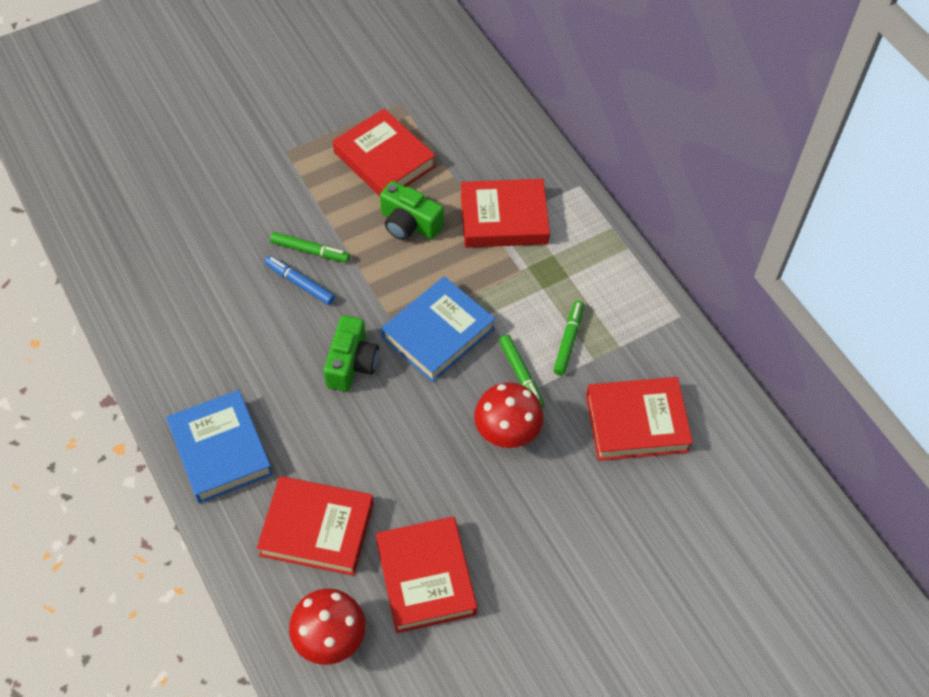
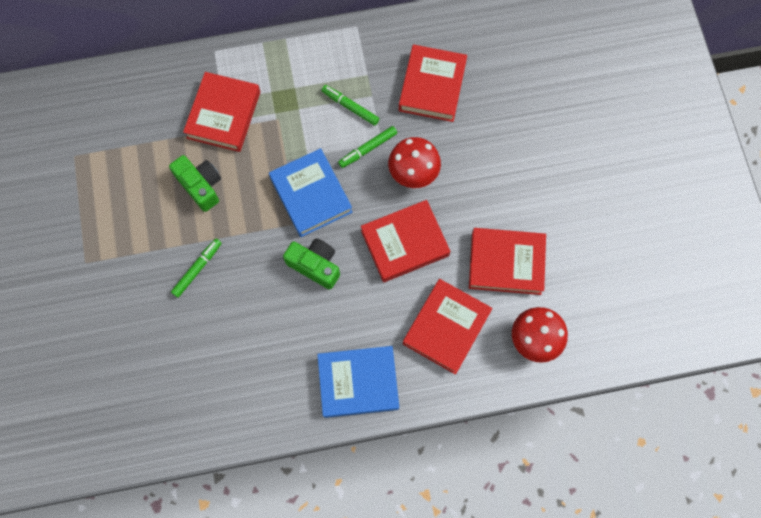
camera: 70 degrees left, 15 degrees up
blue marker [265,256,335,305] -> none
red book [333,109,436,196] -> red book moved to [361,200,450,282]
green camera [380,181,444,240] -> green camera turned 90 degrees counterclockwise [169,155,221,212]
green marker [499,335,544,408] -> green marker turned 150 degrees clockwise [338,126,397,168]

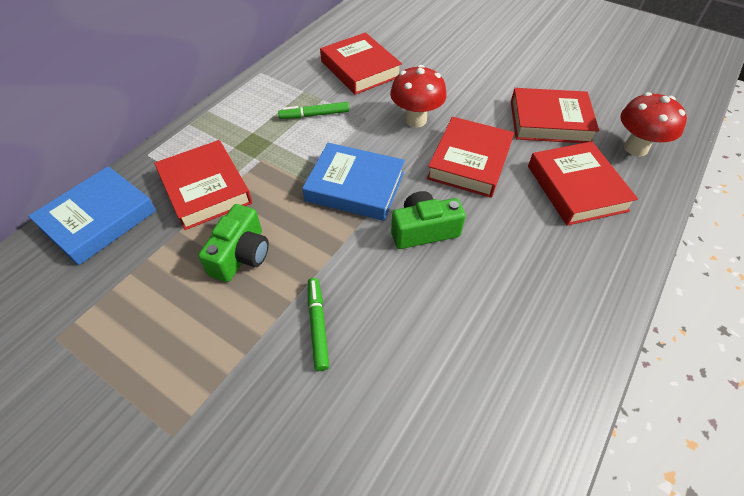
camera: 45 degrees left, 20 degrees down
green camera [169,155,221,212] -> green camera turned 105 degrees clockwise [198,204,269,282]
blue book [317,346,399,418] -> blue book moved to [28,166,156,266]
green marker [338,126,397,168] -> none
red book [469,228,546,295] -> red book turned 45 degrees clockwise [511,88,599,143]

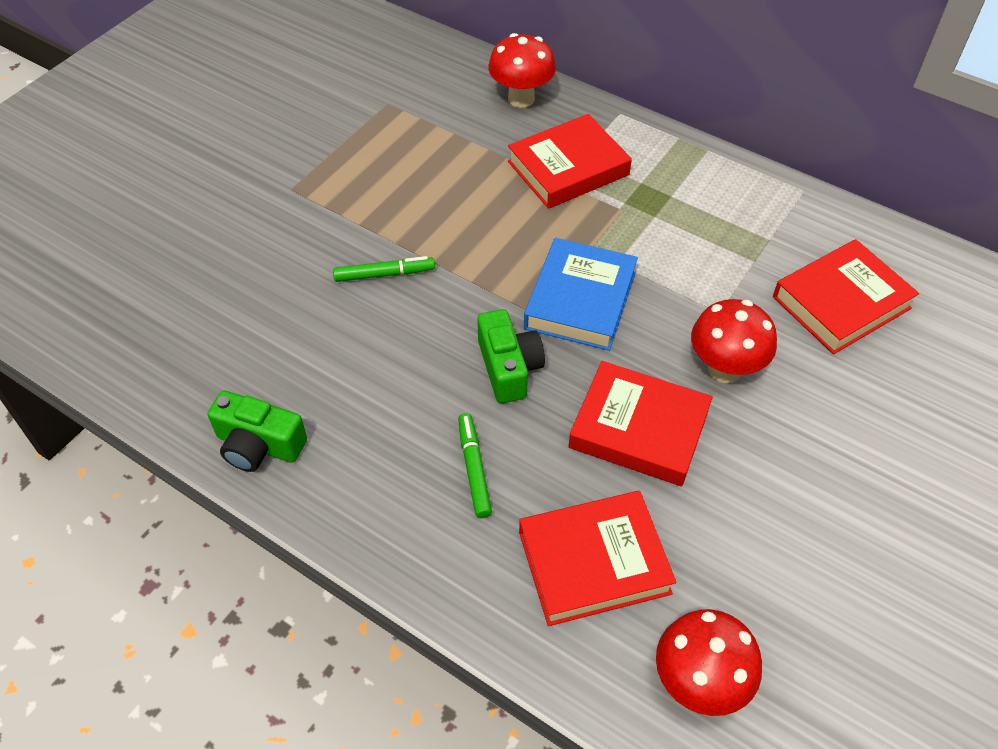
camera: 90 degrees right, 0 degrees up
blue book [28,166,156,266] -> red mushroom [488,33,556,108]
green camera [198,204,269,282] -> green camera moved to [208,391,307,472]
green marker [278,102,349,119] -> green marker moved to [458,413,492,518]
red book [511,88,599,143] -> none

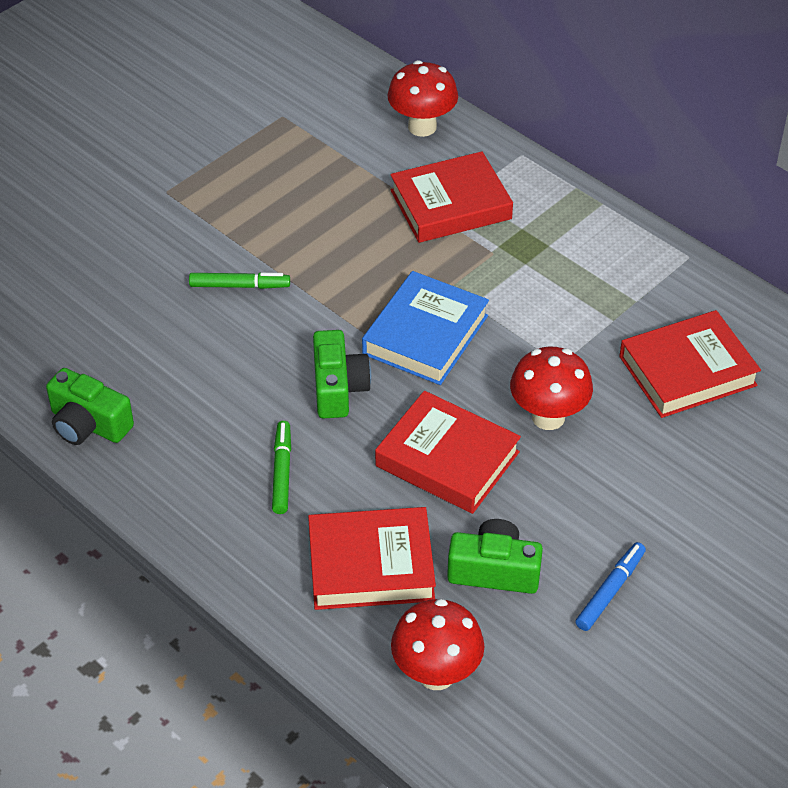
camera: 10 degrees right, 5 degrees down
none -> green camera [447,519,543,594]
none -> blue marker [575,542,646,631]

